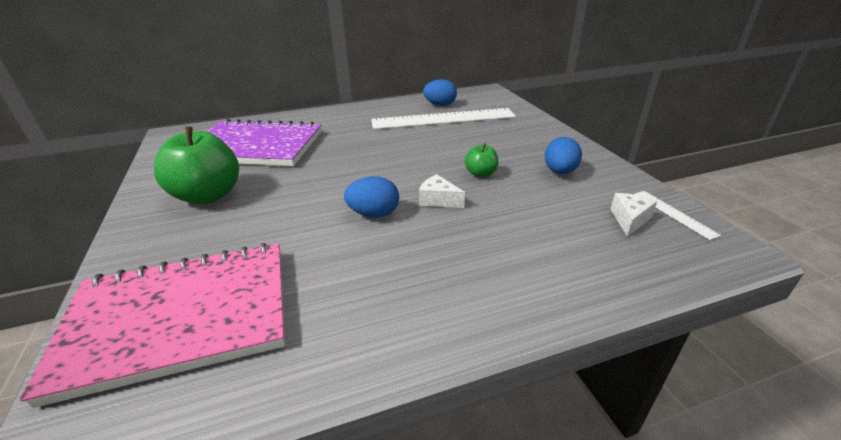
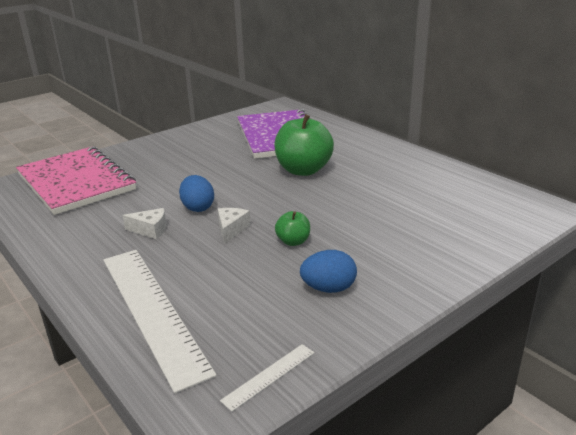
camera: 70 degrees right, 5 degrees down
green apple [154,126,239,204] -> green apple moved to [274,114,334,176]
white ruler [371,108,516,129] -> white ruler moved to [104,250,217,393]
blue egg [423,79,457,106] -> none
white cheese [610,193,657,237] -> white cheese moved to [123,208,166,239]

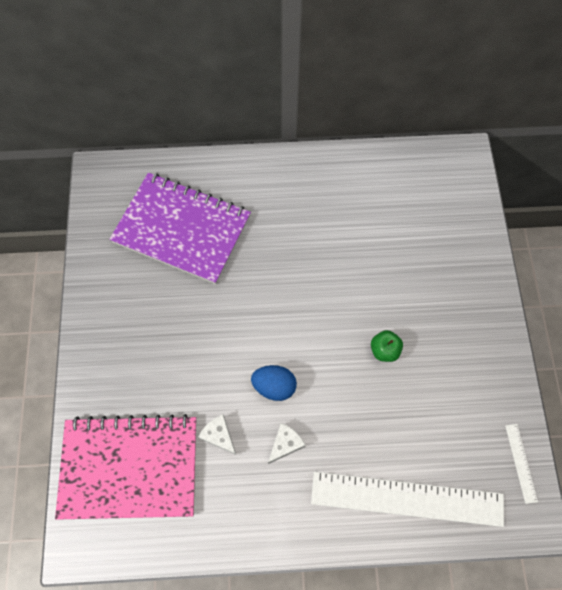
camera: 55 degrees left, 40 degrees up
white cheese [218,208,251,244] -> white cheese moved to [198,414,236,455]
green apple [274,114,334,176] -> none
blue egg [300,250,357,293] -> none

